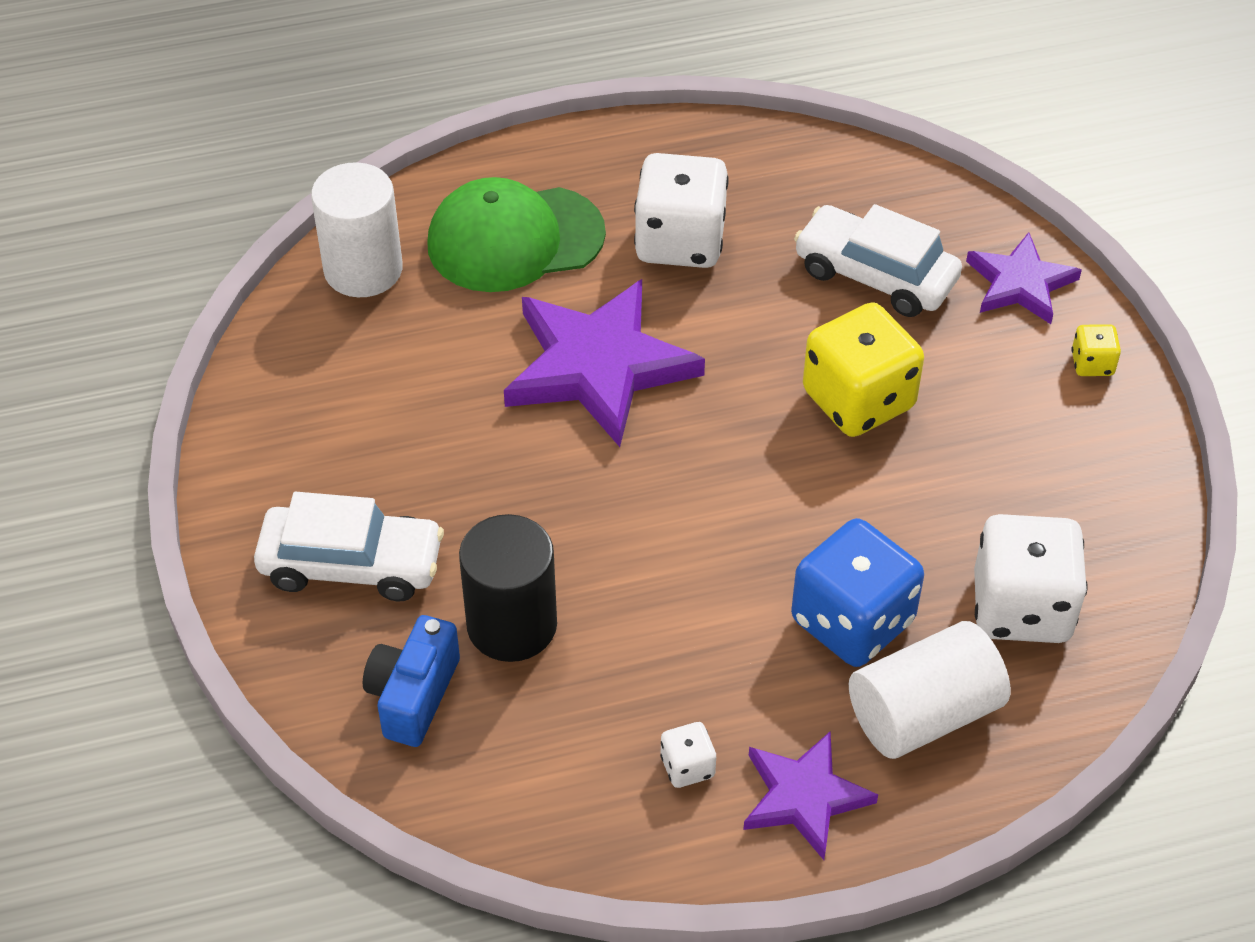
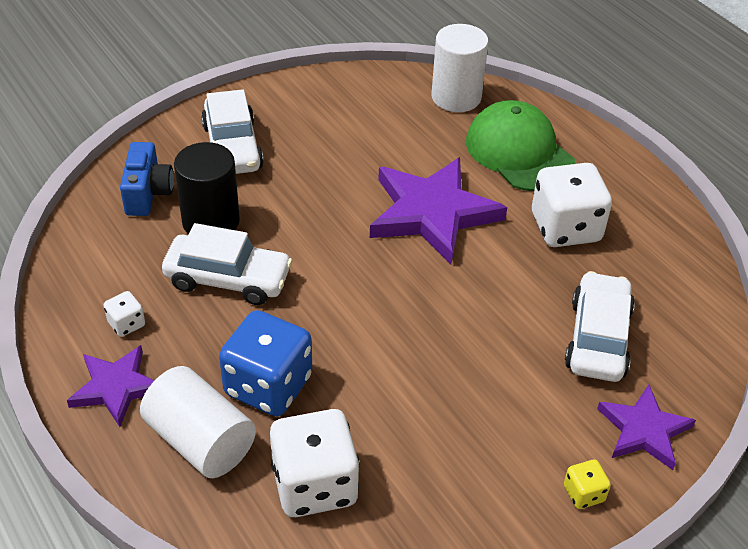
camera: 70 degrees right, 5 degrees down
blue camera [363,615,460,747] -> blue camera turned 90 degrees clockwise [120,142,174,216]
yellow dice [803,302,924,437] -> none
none -> white car [162,223,293,305]

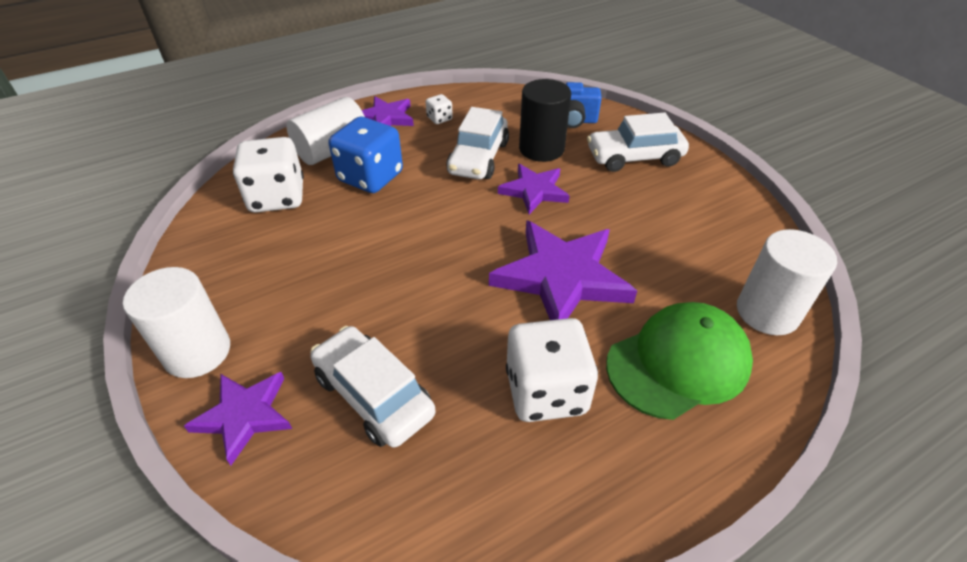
camera: 95 degrees right, 0 degrees up
yellow dice [564,460,611,509] -> white cylinder [123,267,230,378]
white car [565,271,635,382] -> white car turned 150 degrees counterclockwise [310,326,435,448]
none -> purple star [498,164,569,214]

